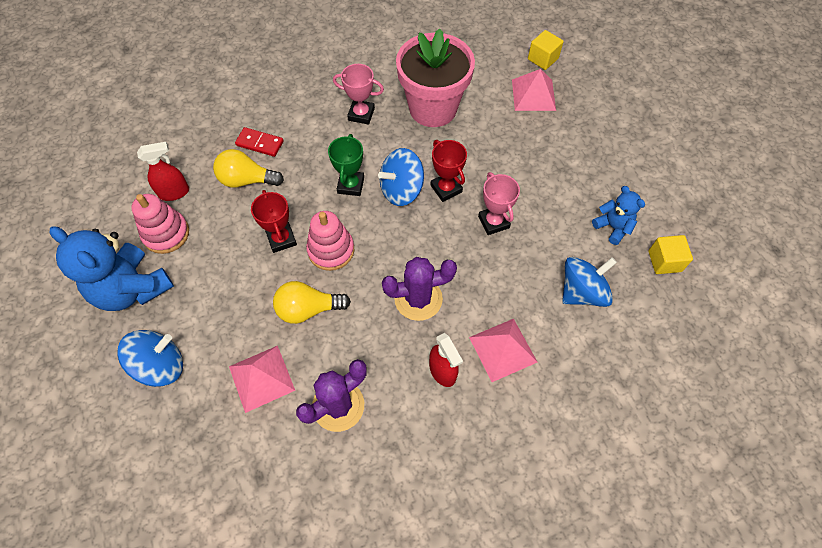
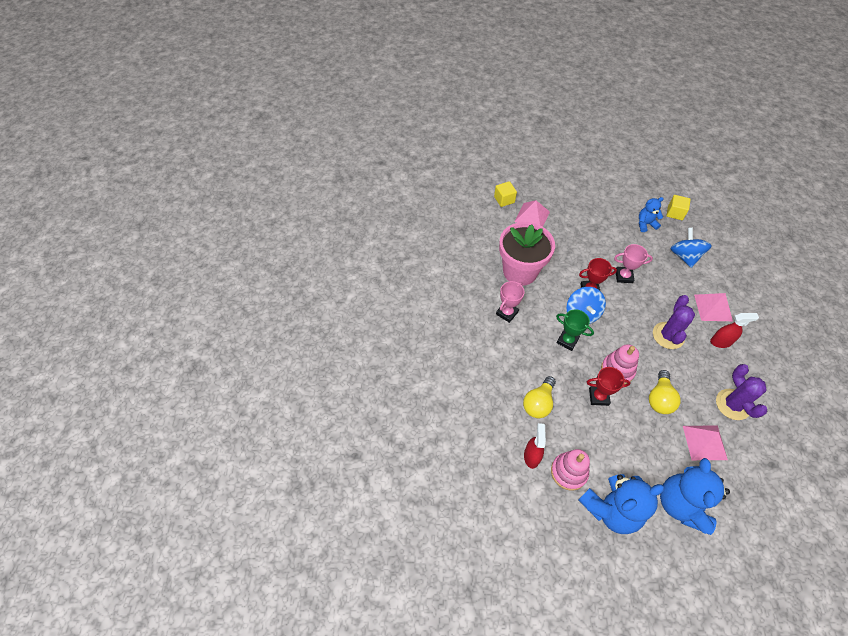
camera: 65 degrees left, 5 degrees down
blue spinning top [118,330,183,387] -> blue teddy bear [660,458,730,535]
red domino [235,127,284,157] -> none

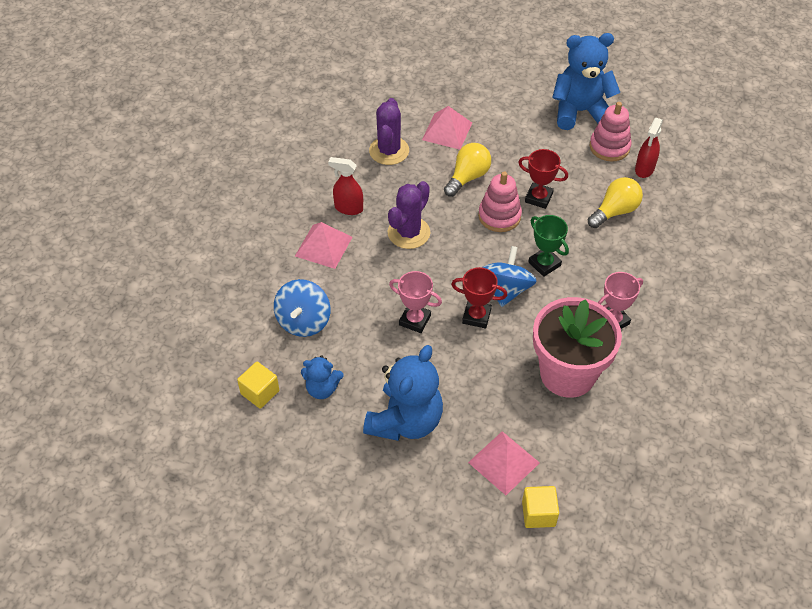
camera: 160 degrees left, 5 degrees down
blue teddy bear [660,458,730,535] -> blue teddy bear moved to [363,345,443,441]

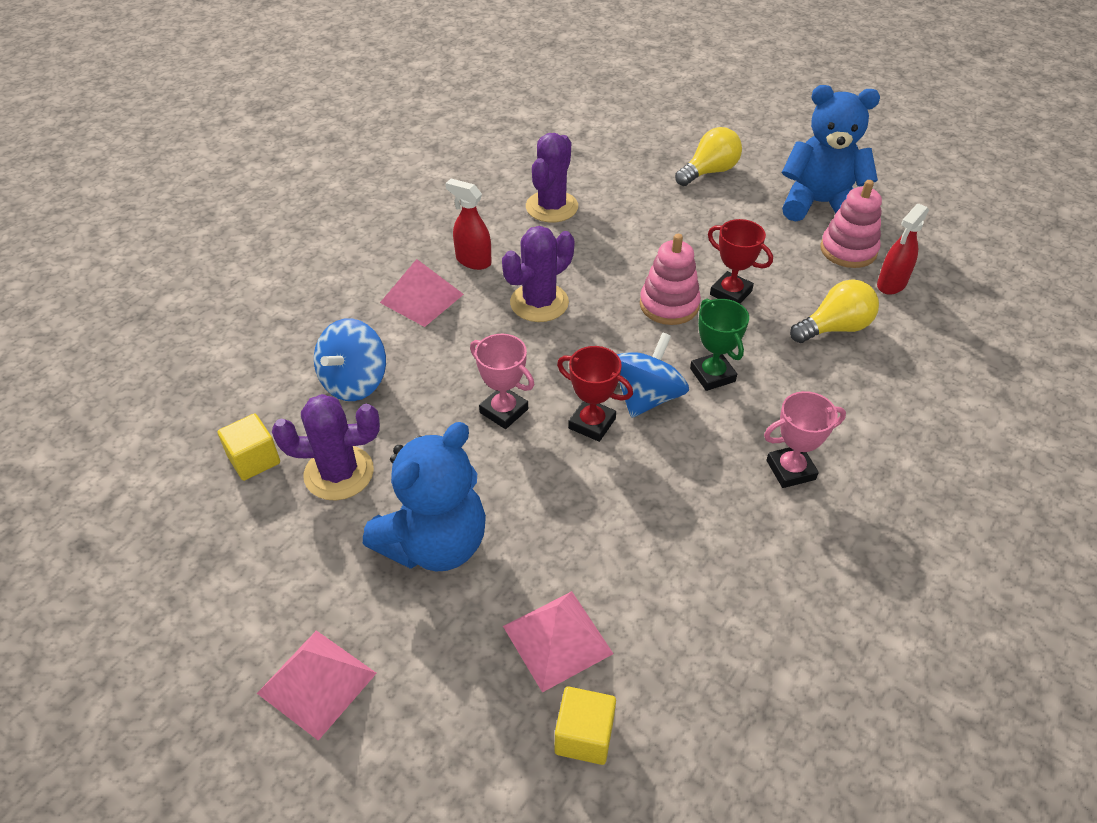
camera: 15 degrees right, 5 degrees down
blue teddy bear [301,355,343,399] -> purple cactus [272,394,380,500]
pink pyramid [422,106,472,150] -> pink pyramid moved to [257,630,377,741]
yellow light bulb [444,143,491,197] -> yellow light bulb moved to [675,127,742,186]
pink flower pot [533,297,622,398] -> none

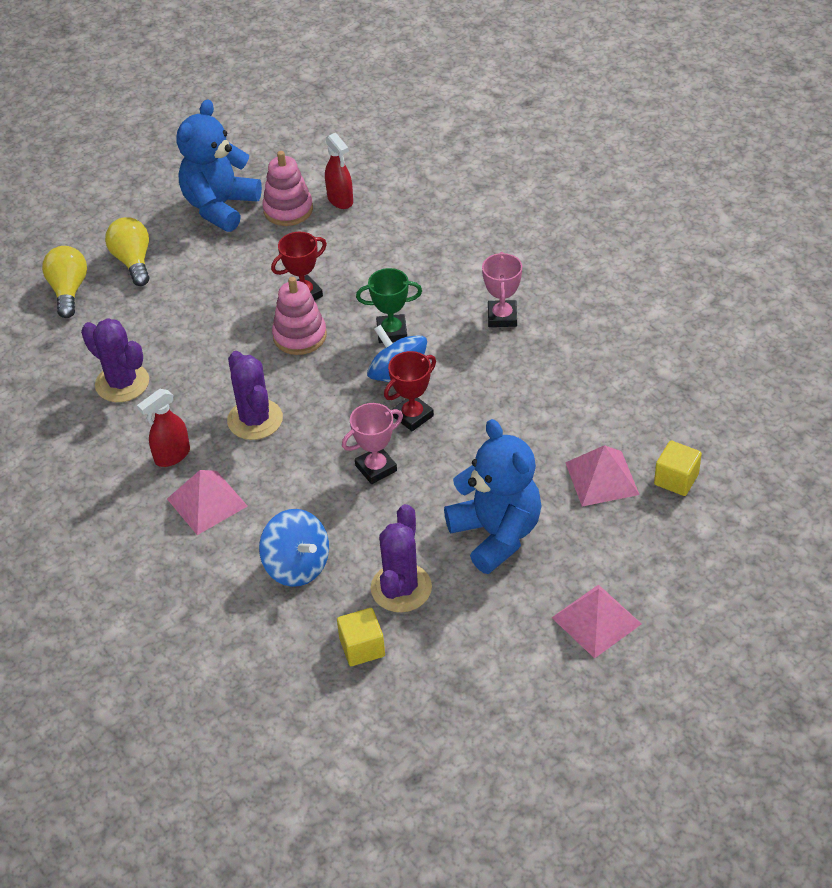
camera: 70 degrees left, 0 degrees up
yellow light bulb [790,279,879,343] -> yellow light bulb moved to [42,246,87,318]

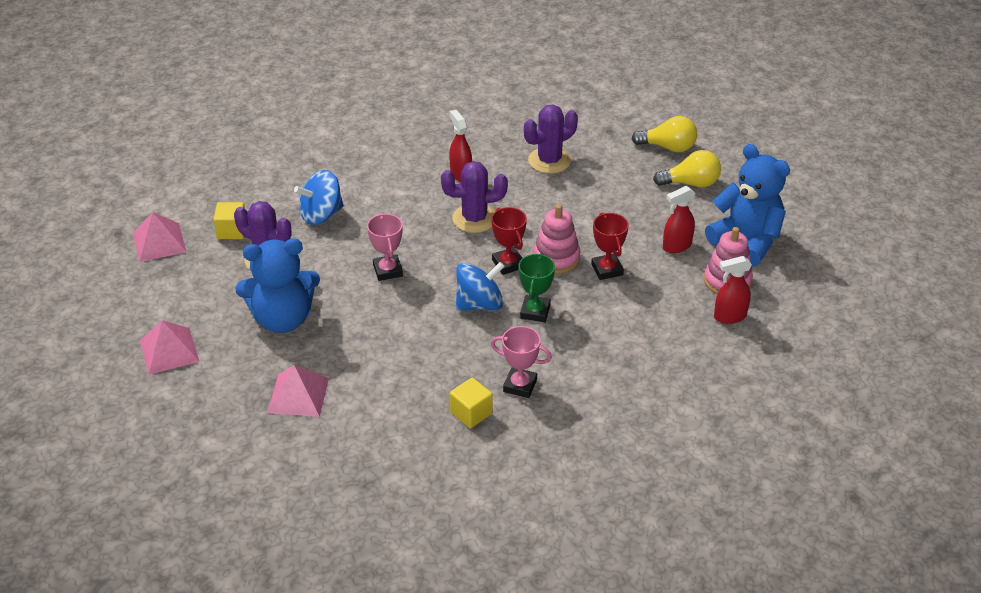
camera: 105 degrees right, 5 degrees down
pink pyramid [167,470,247,535] -> pink pyramid moved to [133,212,186,262]
red trophy [384,351,436,431] -> red trophy moved to [491,207,527,275]
yellow cube [654,441,702,496] -> yellow cube moved to [450,377,493,428]
none -> red spray bottle [663,186,695,253]

